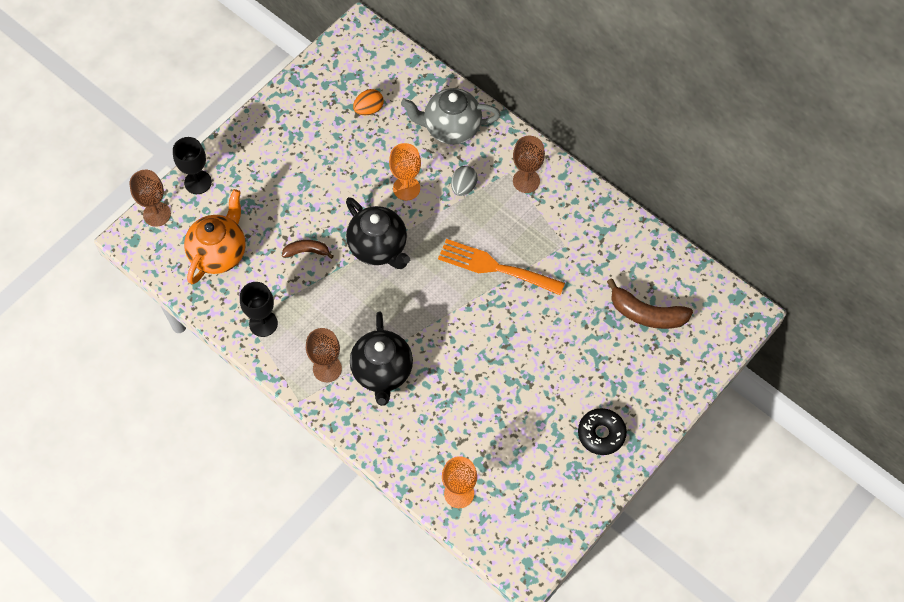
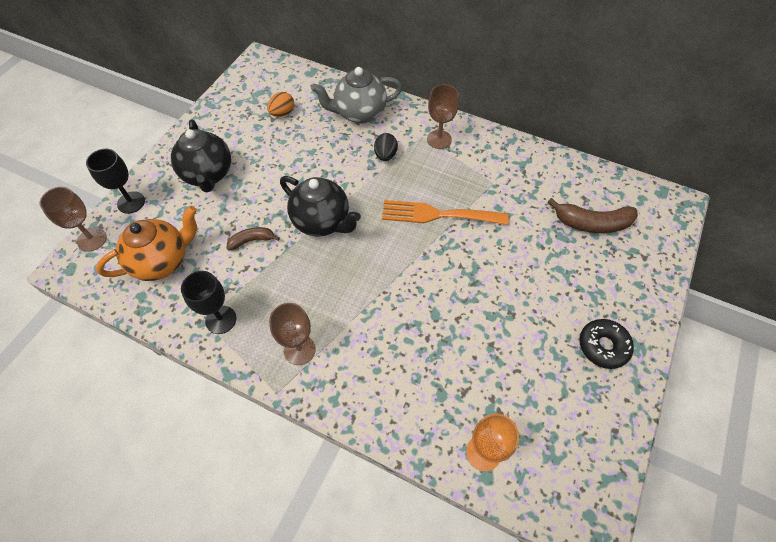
camera: 15 degrees left, 5 degrees down
orange teapot [184,189,246,284] -> orange teapot turned 45 degrees clockwise [96,206,197,281]
black teapot [350,312,413,406] -> black teapot moved to [171,120,231,192]
orange goblet [389,143,421,201] -> none
grey egg [451,166,477,196] -> black egg [374,133,398,161]

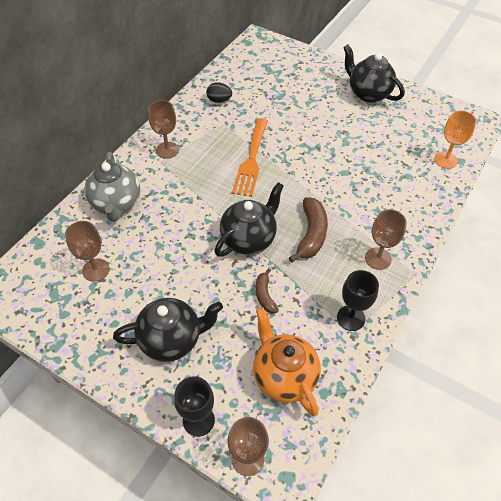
camera: 85 degrees left, 5 degrees down
orange egg [267,92,294,117] -> brown goblet [65,221,110,282]
black egg [374,133,398,161] -> black egg moved to [206,82,232,103]
brown banana [547,198,638,233] -> brown banana moved to [289,197,328,263]
black donut [579,319,634,369] -> black teapot [343,45,404,103]

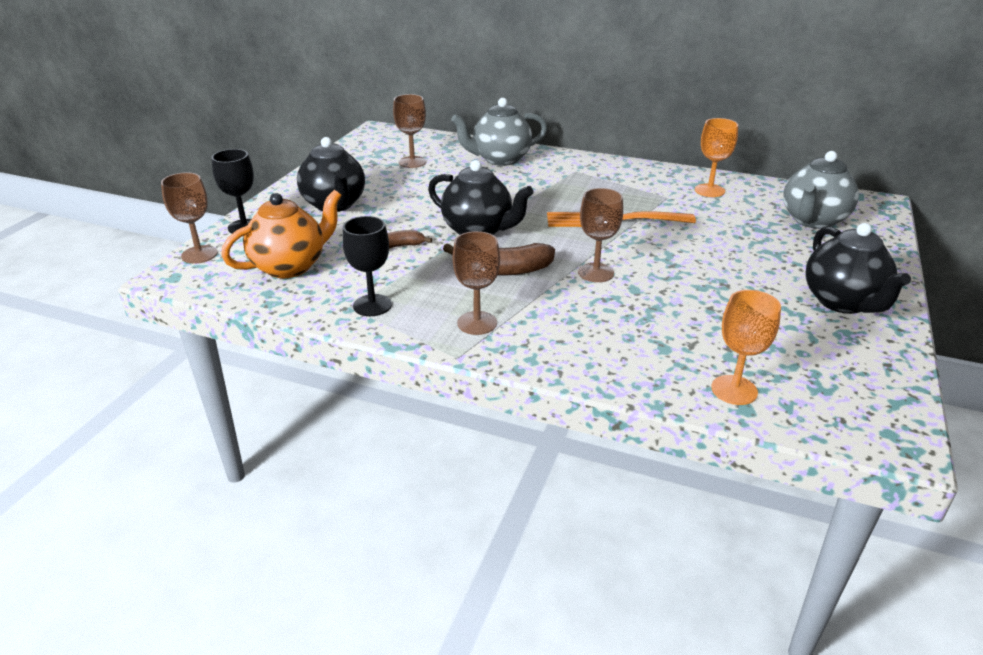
camera: 80 degrees right, 20 degrees down
brown goblet [148,100,179,159] -> brown goblet moved to [578,188,623,282]
black egg [206,82,232,103] -> orange goblet [695,118,738,197]
black teapot [343,45,404,103] -> black teapot turned 135 degrees clockwise [805,223,911,314]
none -> grey teapot [783,151,859,229]

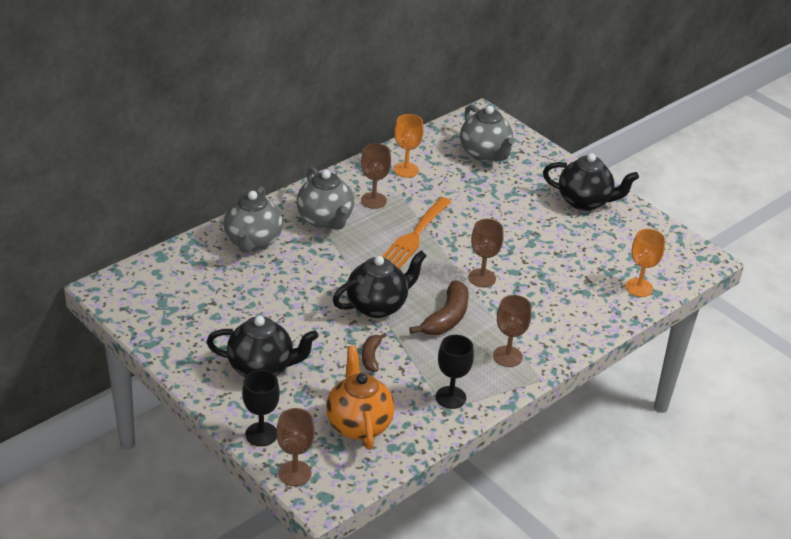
camera: 65 degrees left, 5 degrees up
brown goblet [393,94,426,168] -> brown goblet moved to [361,143,391,209]
none -> grey teapot [297,167,354,230]

